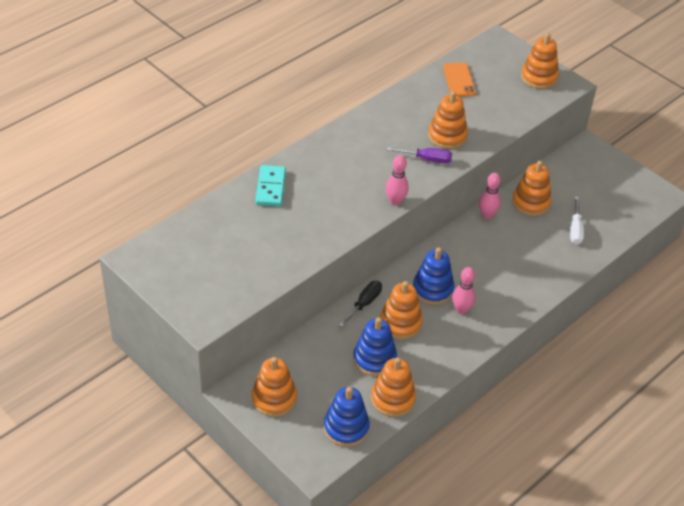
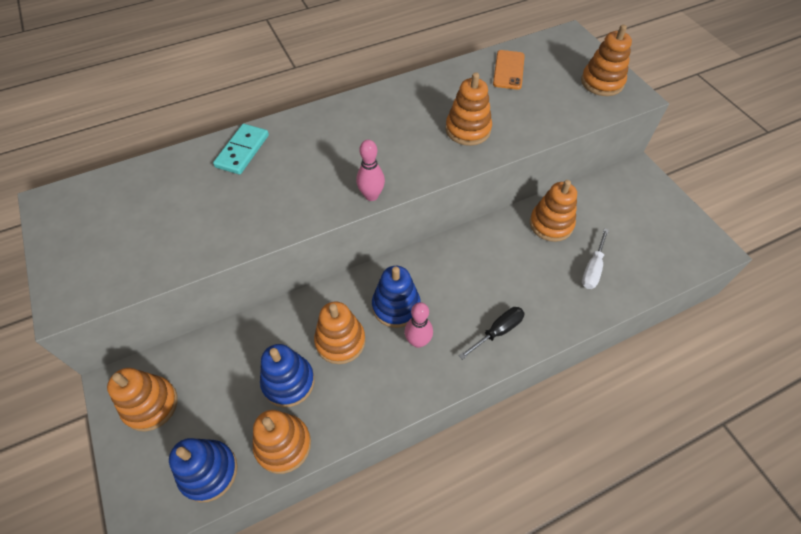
camera: 20 degrees right, 10 degrees up
black screwdriver [339,281,382,327] -> black screwdriver moved to [459,307,525,360]
purple screwdriver [387,147,452,163] -> none
pink bowling pin [479,173,501,219] -> none

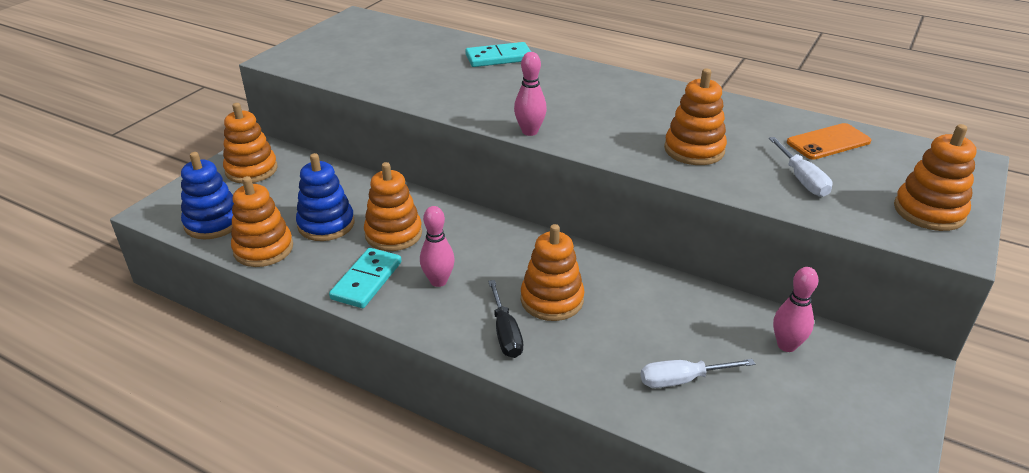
camera: 55 degrees right, 20 degrees down
blue stacking toy [372,266,421,328] -> none
black screwdriver [459,307,525,360] -> black screwdriver turned 60 degrees clockwise [488,280,523,358]
orange stacking toy [530,180,577,242] -> orange stacking toy moved to [521,224,584,321]
none -> turquoise domino [329,248,401,308]
none -> white screwdriver [769,137,832,197]
none -> pink bowling pin [773,267,819,352]

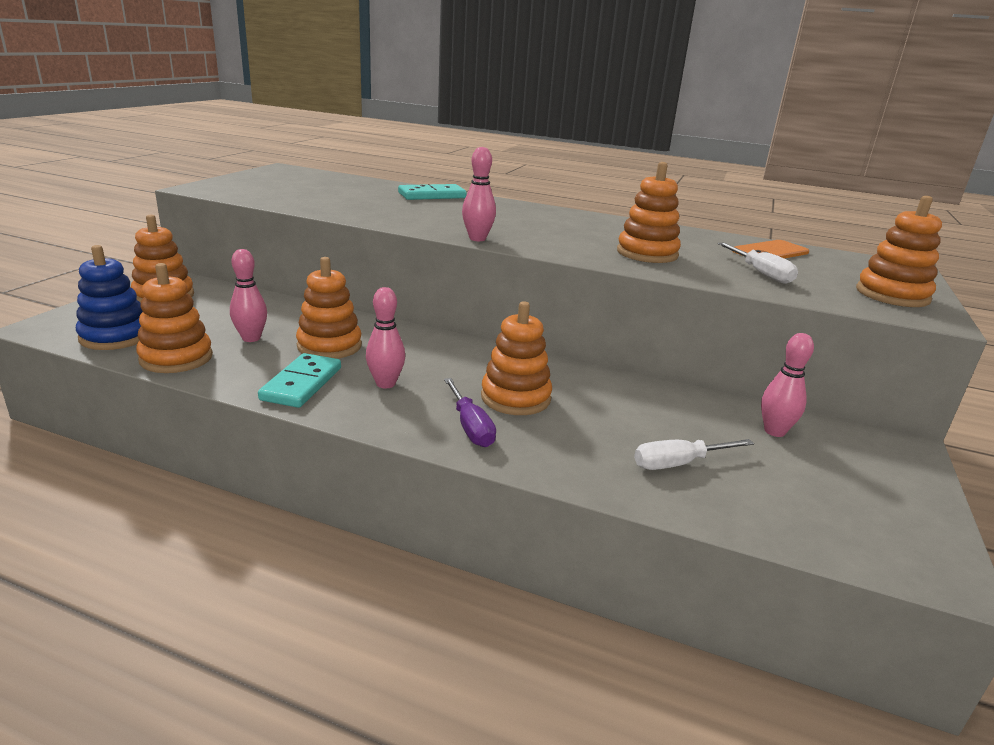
camera: 10 degrees left, 10 degrees down
blue stacking toy [296,153,354,241] -> pink bowling pin [230,249,267,342]
black screwdriver [488,280,523,358] -> purple screwdriver [444,378,496,447]

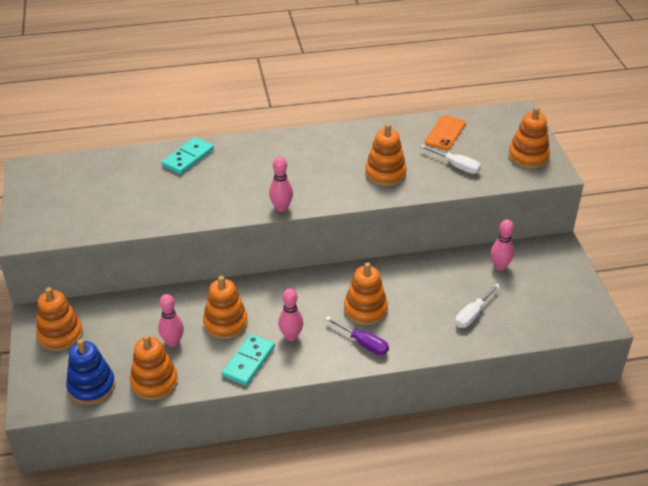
camera: 30 degrees left, 15 degrees up
turquoise domino [258,353,341,408] -> turquoise domino turned 45 degrees clockwise [222,334,275,386]

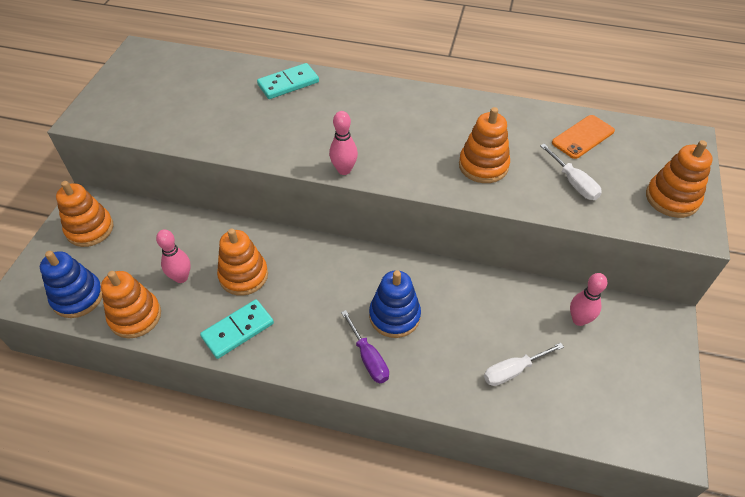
camera: 25 degrees right, 10 degrees up
pink bowling pin [278,288,303,341] -> none
orange stacking toy [344,262,388,325] -> blue stacking toy [369,270,421,338]

